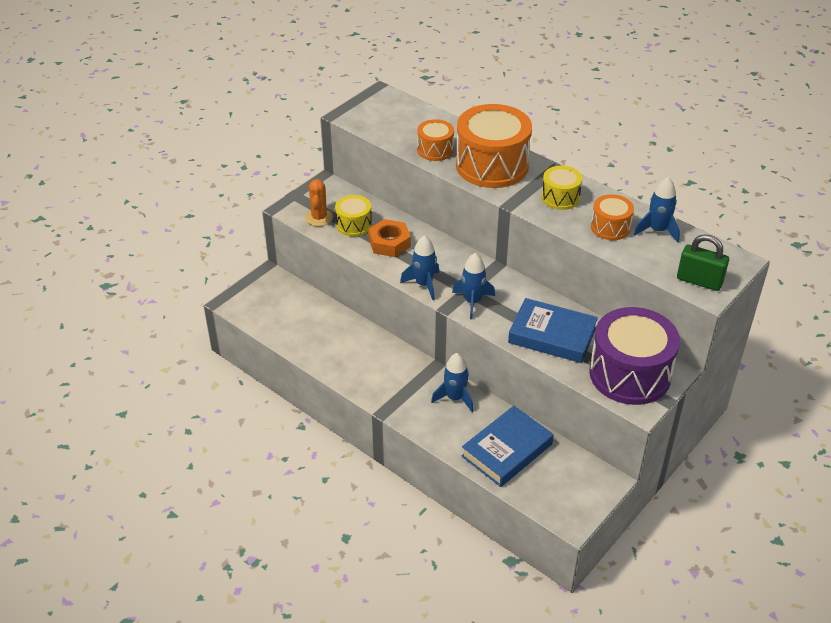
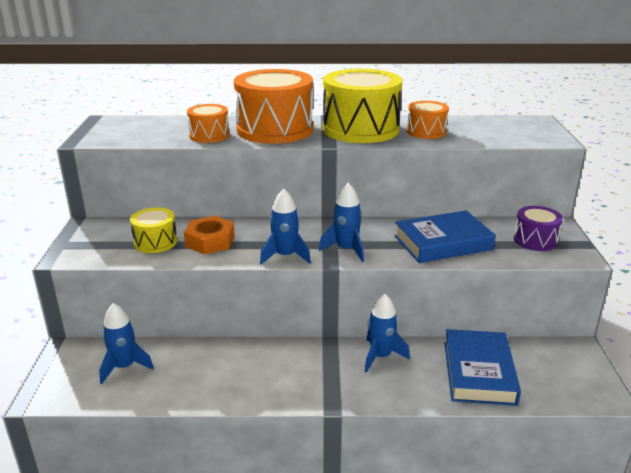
camera: 40 degrees left, 15 degrees down
orange cactus [306,179,333,226] -> none
yellow drum [541,166,582,210] -> yellow drum [323,69,402,143], size x1.97
purple drum [589,307,680,405] -> purple drum [514,206,563,251], size x0.51
blue rocket [634,177,680,242] -> blue rocket moved to [99,303,154,384]
green padlock [677,234,729,291] -> none

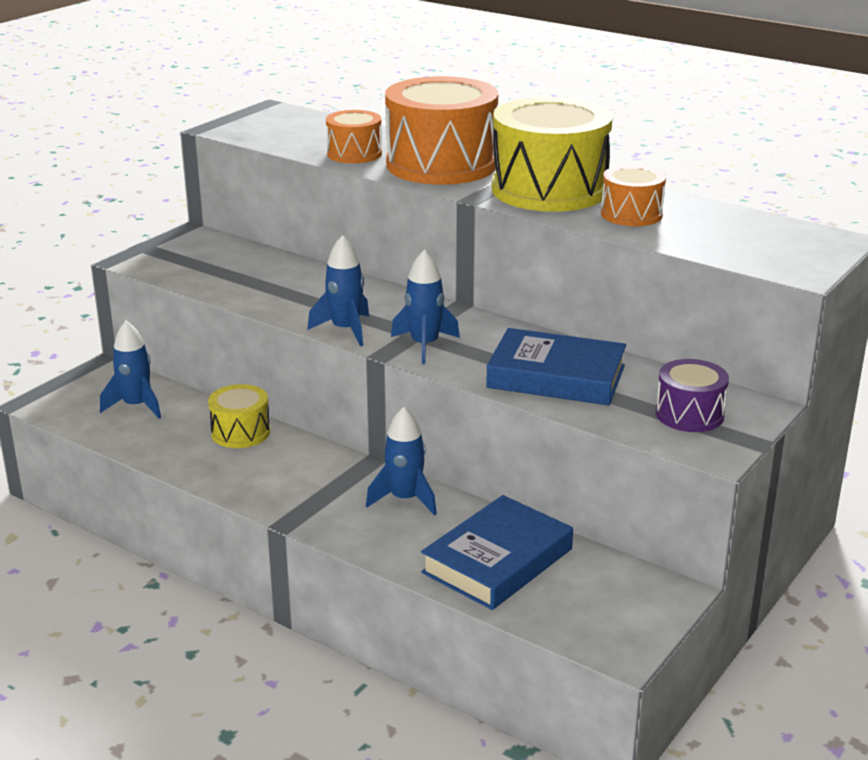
camera: 35 degrees right, 0 degrees up
yellow drum [130,208,177,253] -> yellow drum moved to [208,384,270,448]
orange nut [184,216,235,254] -> none

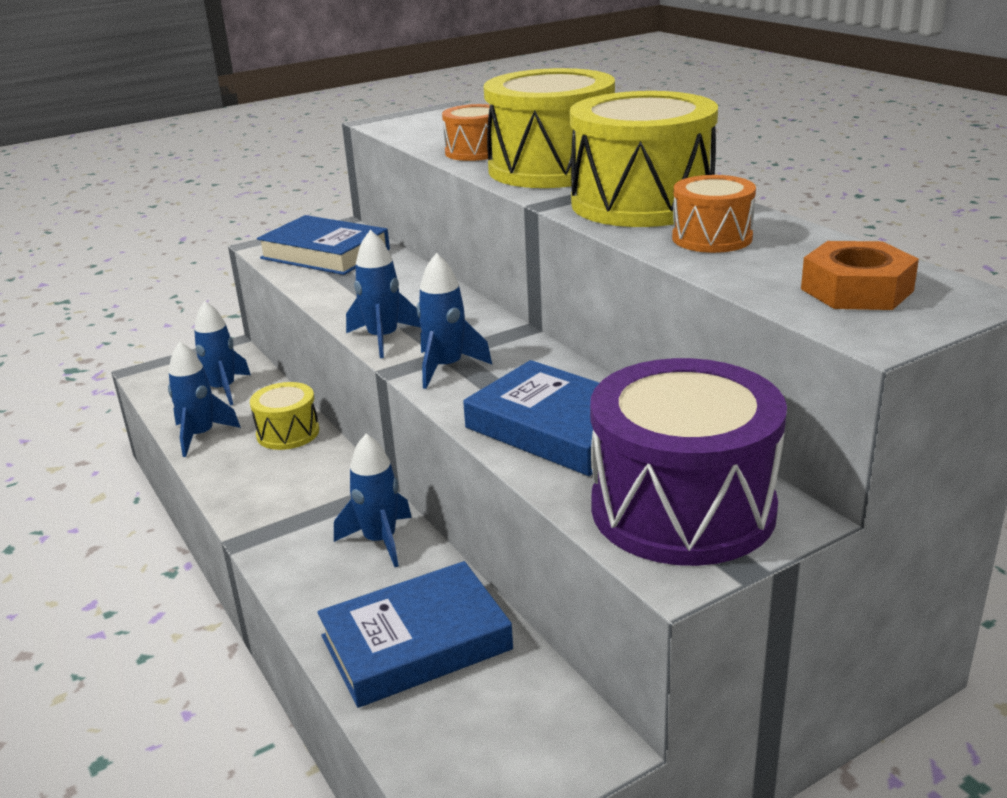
camera: 25 degrees right, 0 degrees up
orange drum [385,76,498,185] -> yellow drum [484,68,615,188]
purple drum [656,359,729,432] -> purple drum [590,358,787,566], size x1.97
none -> blue rocket [168,342,241,457]
none -> blue book [257,215,390,275]
none -> orange nut [801,241,919,310]

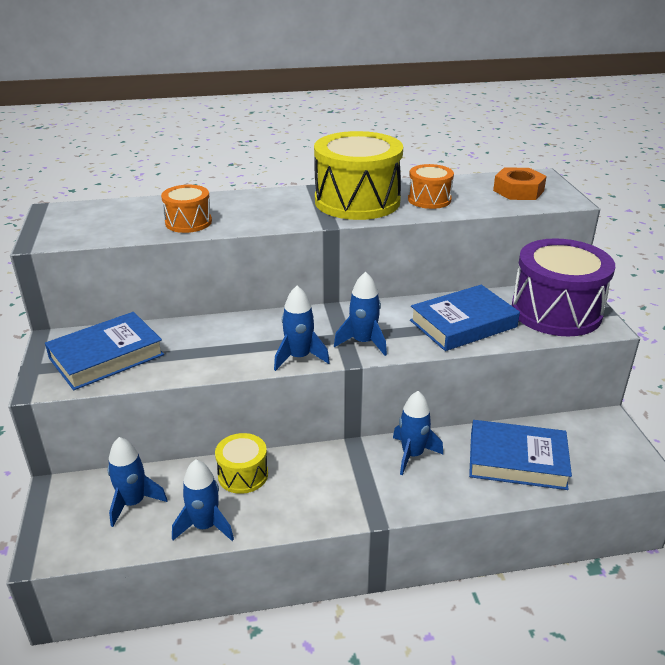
camera: 70 degrees left, 5 degrees up
blue book [317,561,513,708] -> blue book turned 75 degrees counterclockwise [469,420,572,490]
yellow drum [484,68,615,188] -> none

